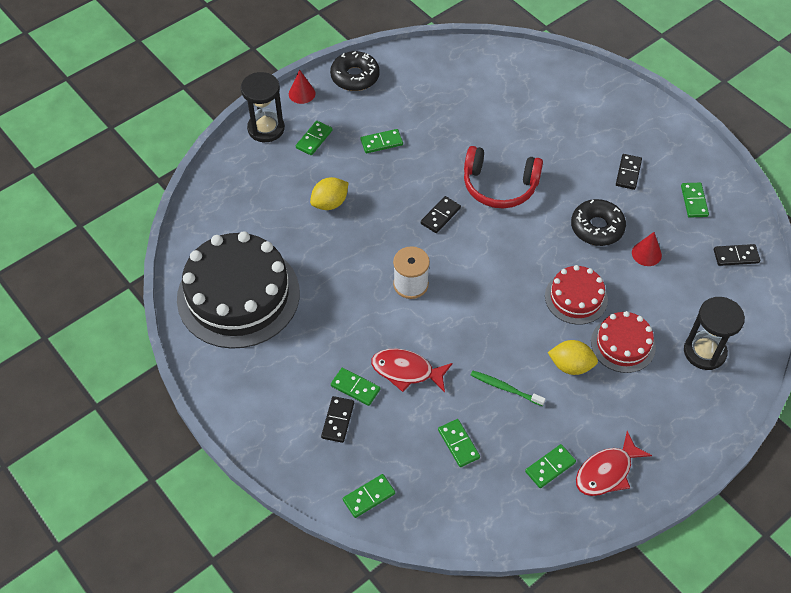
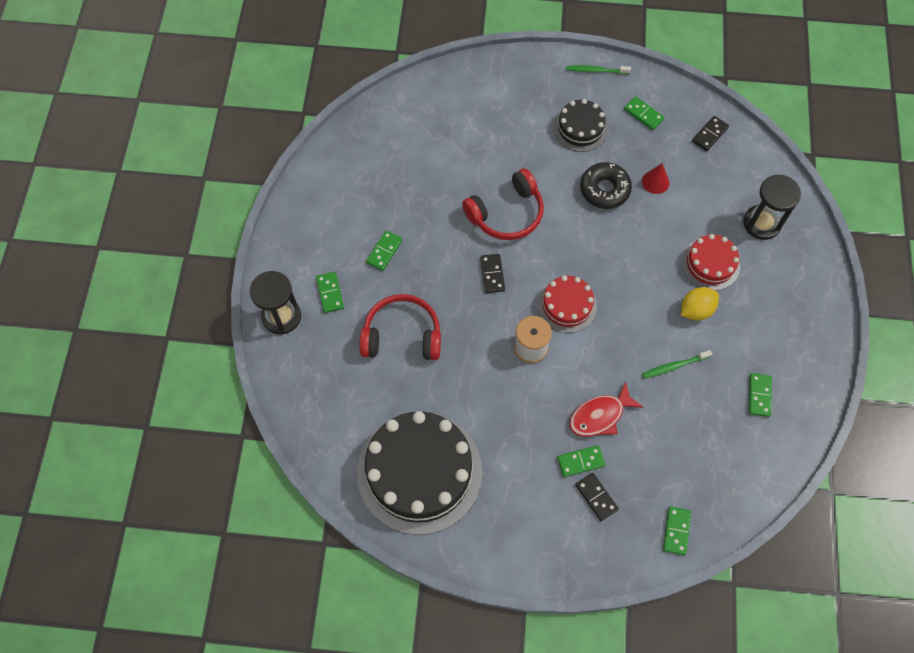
camera: 45 degrees left, 10 degrees up
red cone [289,70,316,104] -> none
yellow lemon [310,177,348,210] -> red headphones [360,294,441,360]
black donut [330,51,380,91] -> none
green domino [438,419,480,467] -> none
red cake [545,265,608,325] -> red cake moved to [537,276,597,333]
red fish [576,431,652,496] -> none
black domino [616,154,642,190] -> black cake [553,99,608,152]
none -> green toothbrush [566,65,631,74]

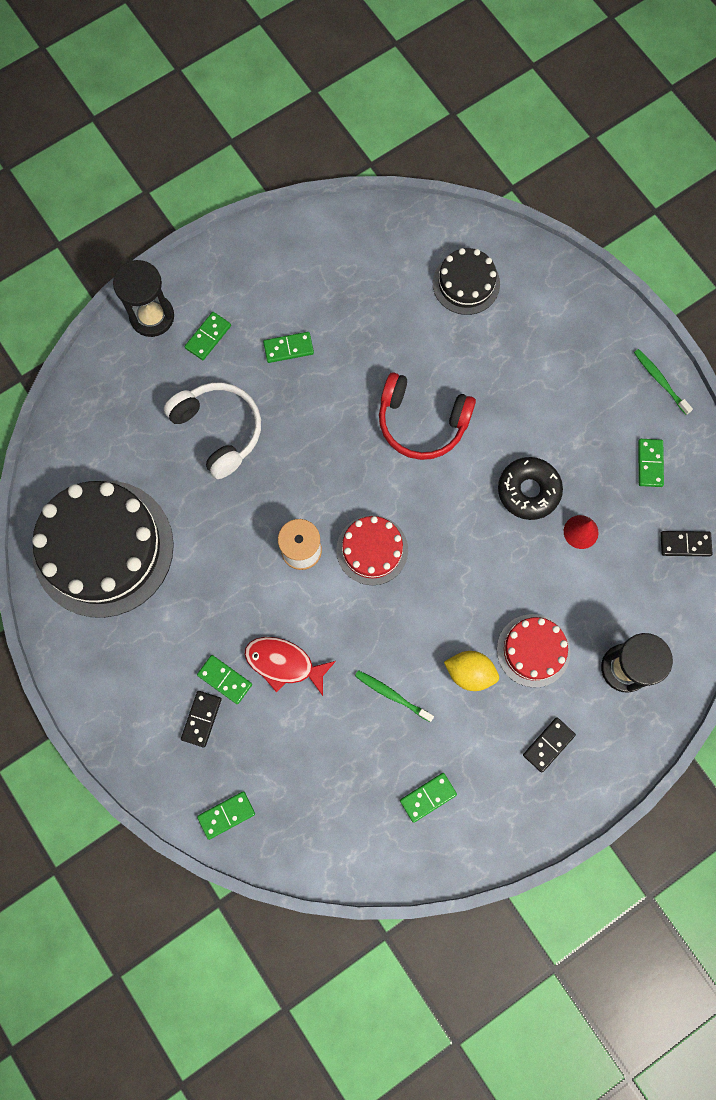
camera: 50 degrees right, 10 degrees up
red headphones [360,294,441,360] -> white headphones [164,382,261,479]
black domino [480,254,505,293] -> black domino moved to [523,717,576,773]
black cake [553,99,608,152] -> black cake moved to [433,248,500,315]

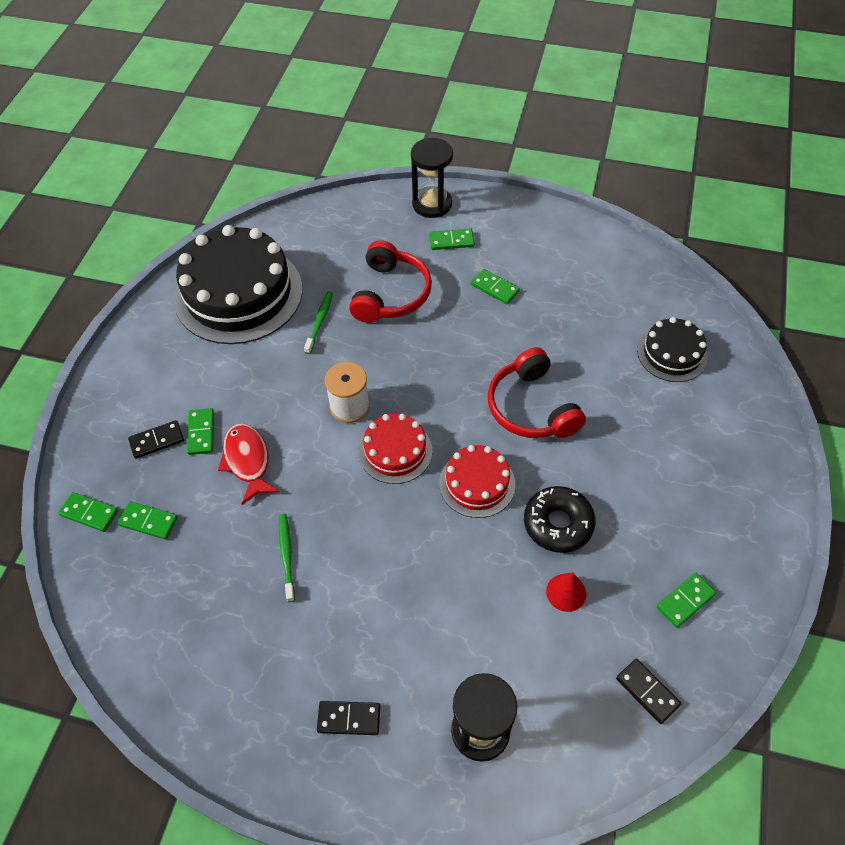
camera: 50 degrees right, 20 degrees down
white headphones [164,382,261,479] -> red headphones [349,240,432,323]
green domino [400,773,457,823] -> green domino moved to [118,501,178,540]
yellow lemon [444,651,499,691] -> none
red cake [497,614,571,688] -> red cake moved to [439,445,515,518]
green toothbrush [634,349,693,415] -> green toothbrush moved to [304,291,333,354]

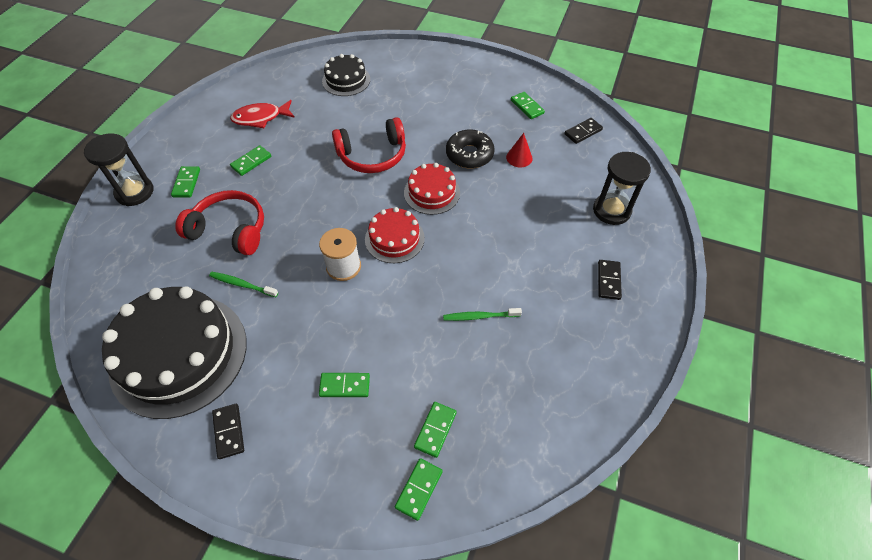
camera: 85 degrees left, 0 degrees up
black domino [128,420,184,459] -> black domino moved to [212,404,244,459]
red fish [218,424,280,505] -> red fish moved to [230,100,295,128]

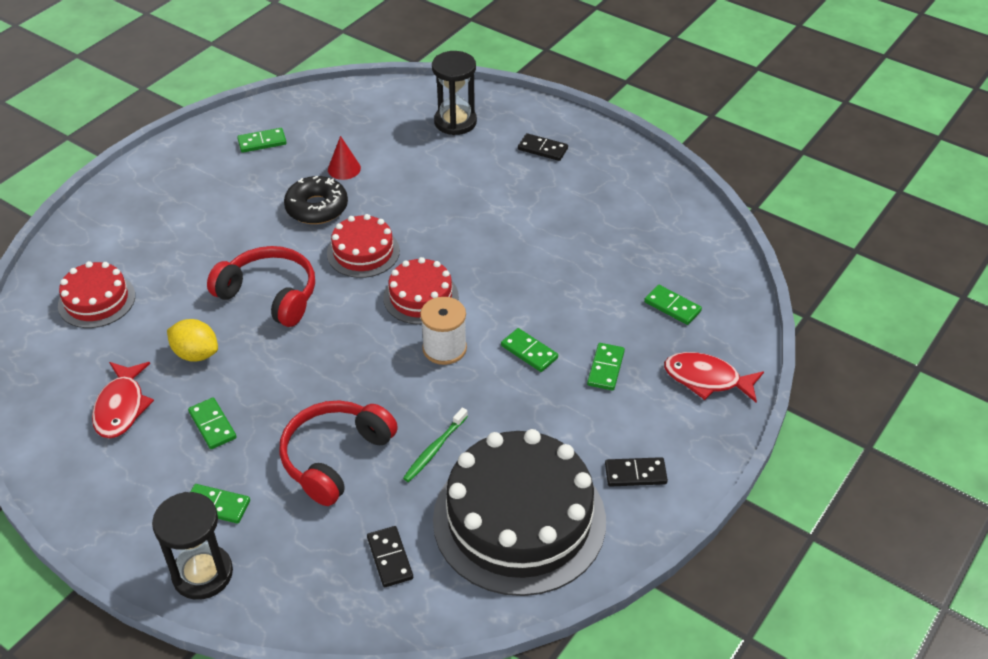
camera: 75 degrees left, 10 degrees down
black cake [322,54,370,96] -> red cake [58,261,135,328]
red headphones [332,117,406,173] -> red headphones turned 60 degrees counterclockwise [207,246,315,327]
green domino [395,458,443,521] -> green domino moved to [501,328,558,372]
green toothbrush [443,308,522,321] -> none
black domino [564,118,603,144] -> black domino moved to [367,526,413,587]
none -> yellow lemon [167,319,218,362]
none -> red fish [664,352,764,403]

